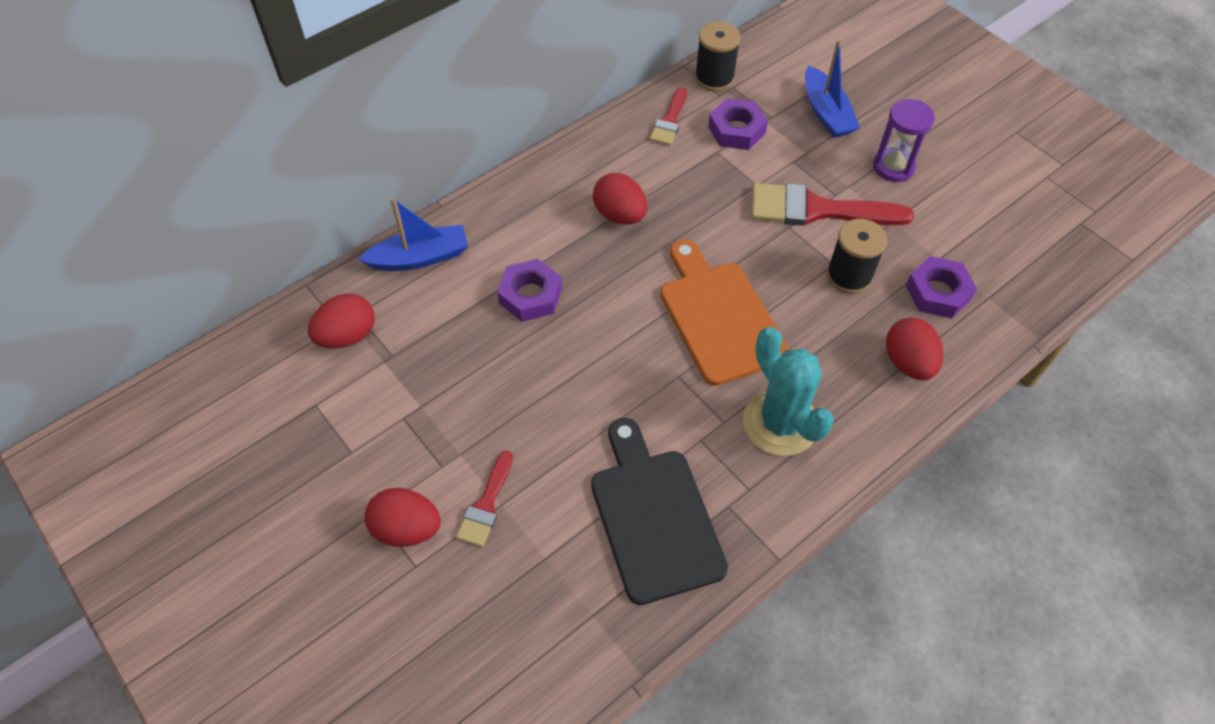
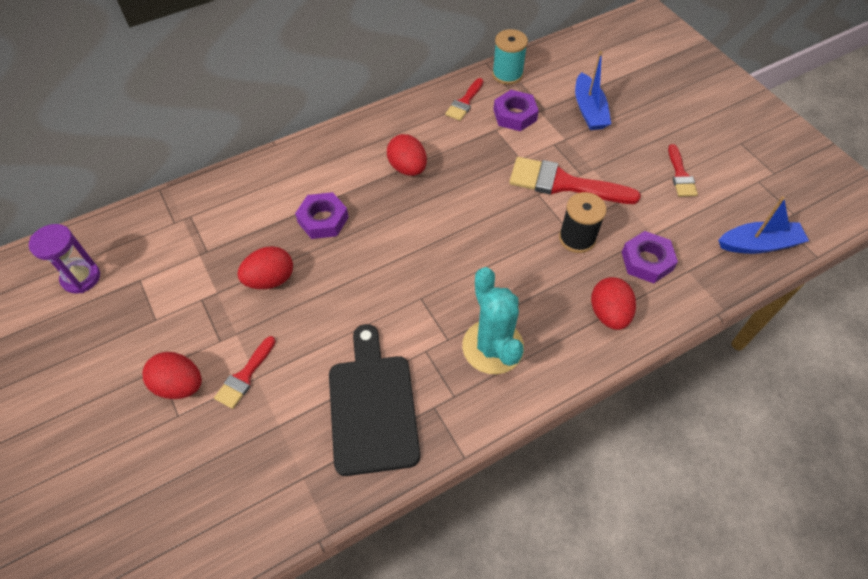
camera: 10 degrees right, 0 degrees up
red egg [308,294,375,349] -> red egg moved to [237,246,293,289]
blue boat [359,198,468,271] -> blue boat moved to [718,196,809,254]
orange cutting board [661,239,789,386] -> none
black spool [695,22,741,92] -> turquoise spool [492,29,528,85]
purple hourglass [873,99,935,182] -> purple hourglass moved to [29,224,100,293]
none -> red brush [668,144,698,197]

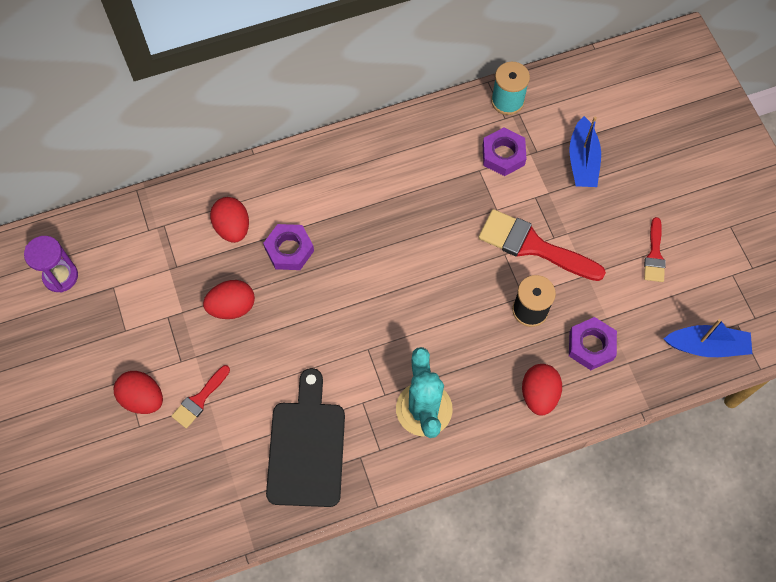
camera: 10 degrees right, 10 degrees up
red egg [387,134,427,176] -> red egg moved to [210,197,249,243]
red brush [445,78,484,121] -> none

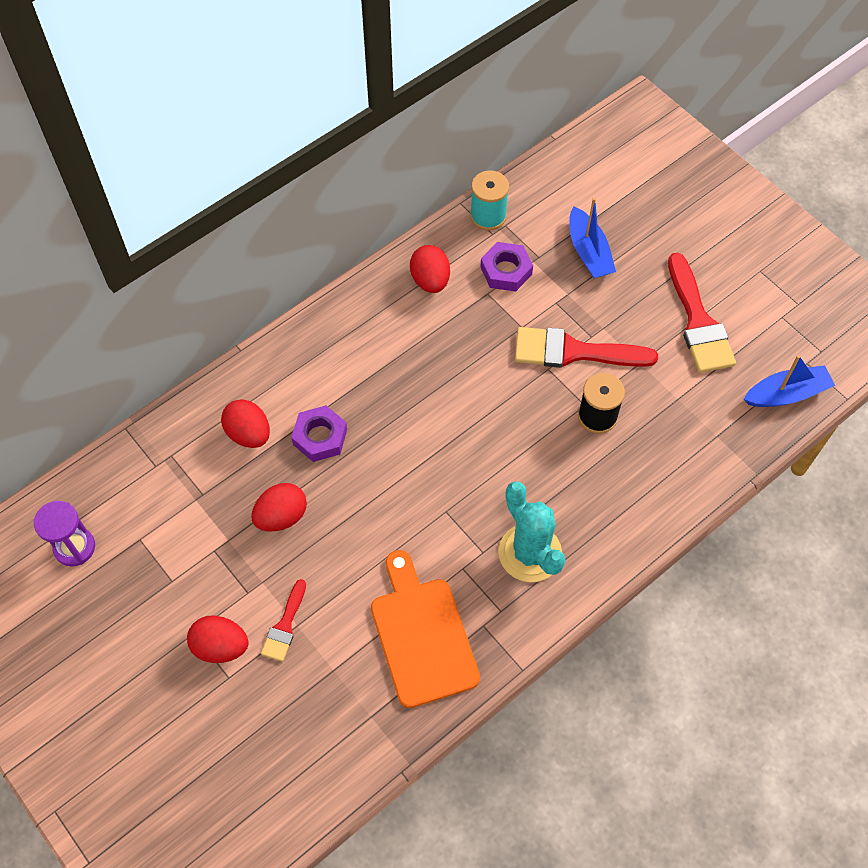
camera: 20 degrees left, 5 degrees down
black cutting board [266,368,345,507] -> orange cutting board [371,550,480,708]
red egg [522,364,562,416] -> red egg moved to [410,245,450,293]
purple nut [569,317,617,370] -> none
red brush [644,217,666,282] -> red brush [668,253,736,373], size x1.85

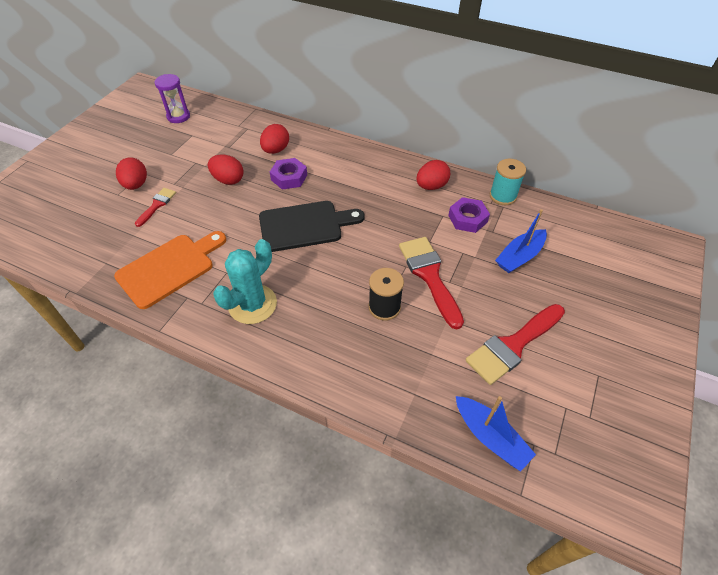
camera: 65 degrees right, 10 degrees down
red brush [261,579,306,662] -> red brush turned 120 degrees clockwise [135,188,176,227]
none -> black cutting board [259,201,365,252]

